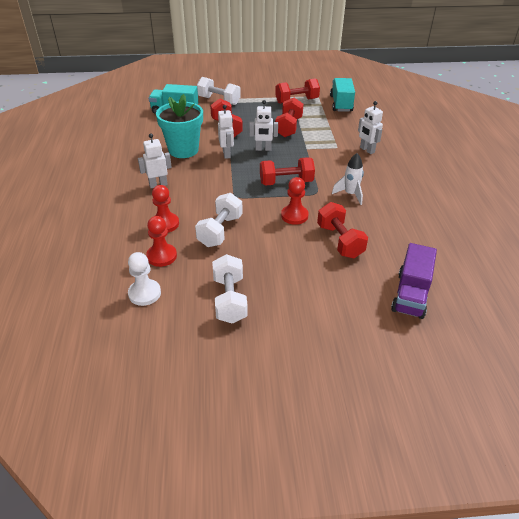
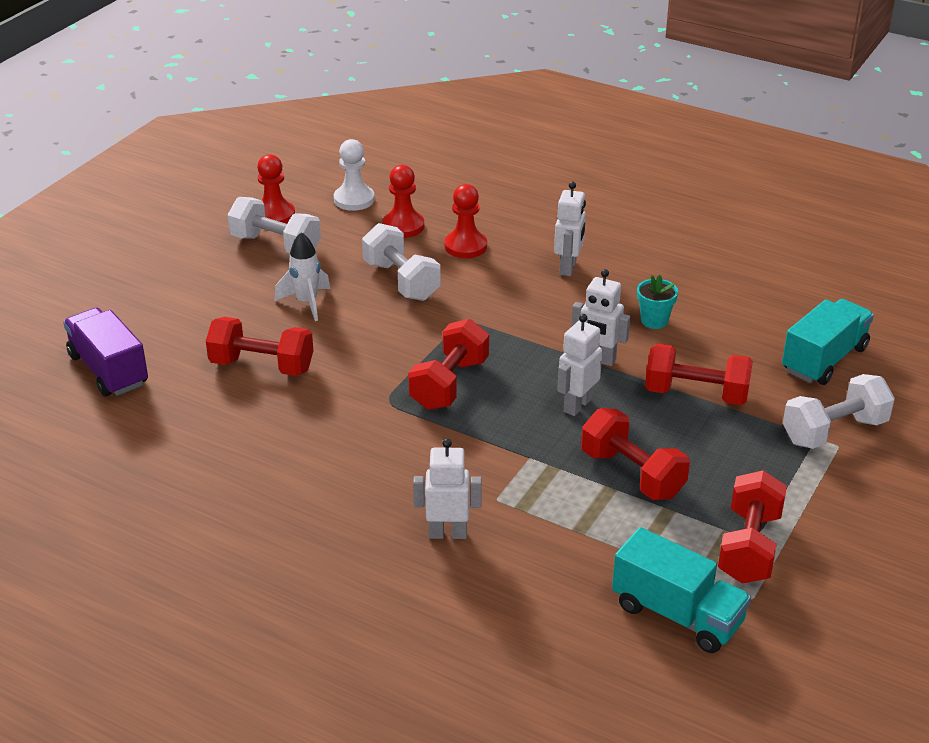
camera: 125 degrees right, 5 degrees down
turquoise flower pot [156,94,203,158] -> turquoise flower pot [637,275,678,329], size x0.46
red pawn [281,177,309,225] -> red pawn moved to [257,154,295,224]
white rocket [332,153,364,205] -> white rocket moved to [274,232,330,321]

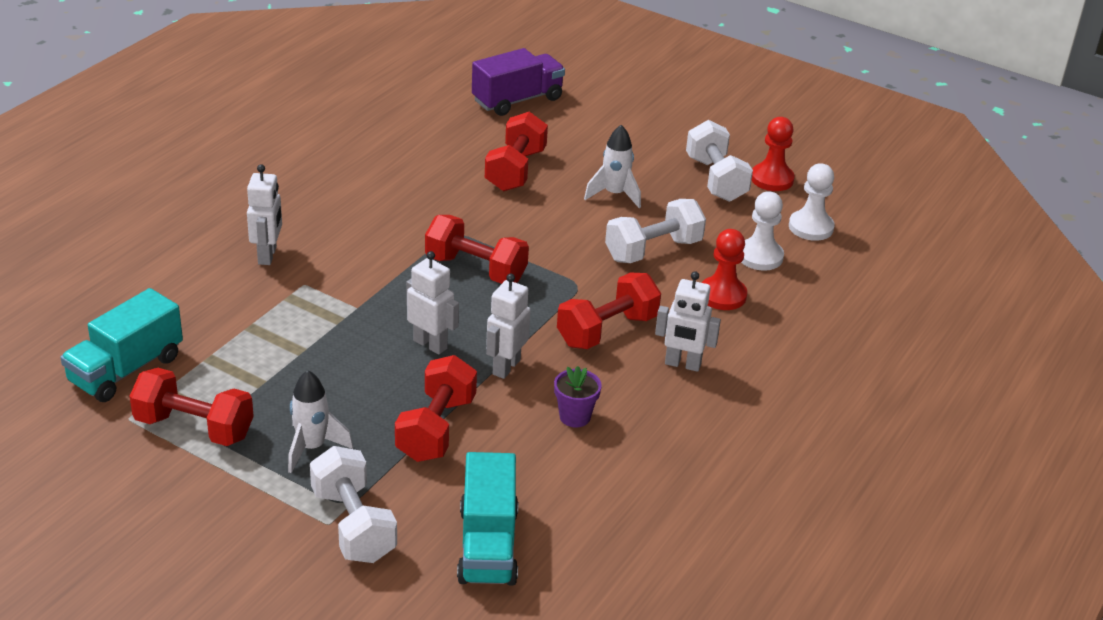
camera: 90 degrees right, 0 degrees up
white dumbbell [228,197,321,253] -> white dumbbell turned 45 degrees counterclockwise [686,120,753,202]
red pawn [383,165,424,238] -> white pawn [741,191,784,271]
red dumbbell [581,408,690,500] -> red dumbbell moved to [557,272,661,349]
turquoise flower pot [637,275,678,329] -> purple flower pot [554,366,602,427]
turquoise truck [782,299,874,385] -> turquoise truck turned 45 degrees clockwise [457,452,518,586]
none -> white rocket [288,370,353,473]

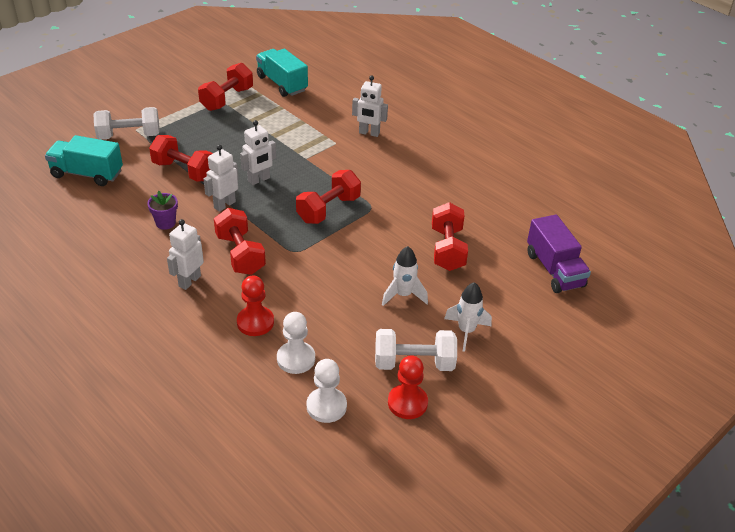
camera: 105 degrees right, 5 degrees up
white rocket [288,370,353,473] -> white rocket moved to [444,282,492,352]
red dumbbell [485,112,548,191] -> red dumbbell turned 60 degrees clockwise [432,202,468,271]
white robot [486,273,531,379] -> white robot turned 90 degrees counterclockwise [204,145,238,212]
white dumbbell [605,199,706,263] -> none

